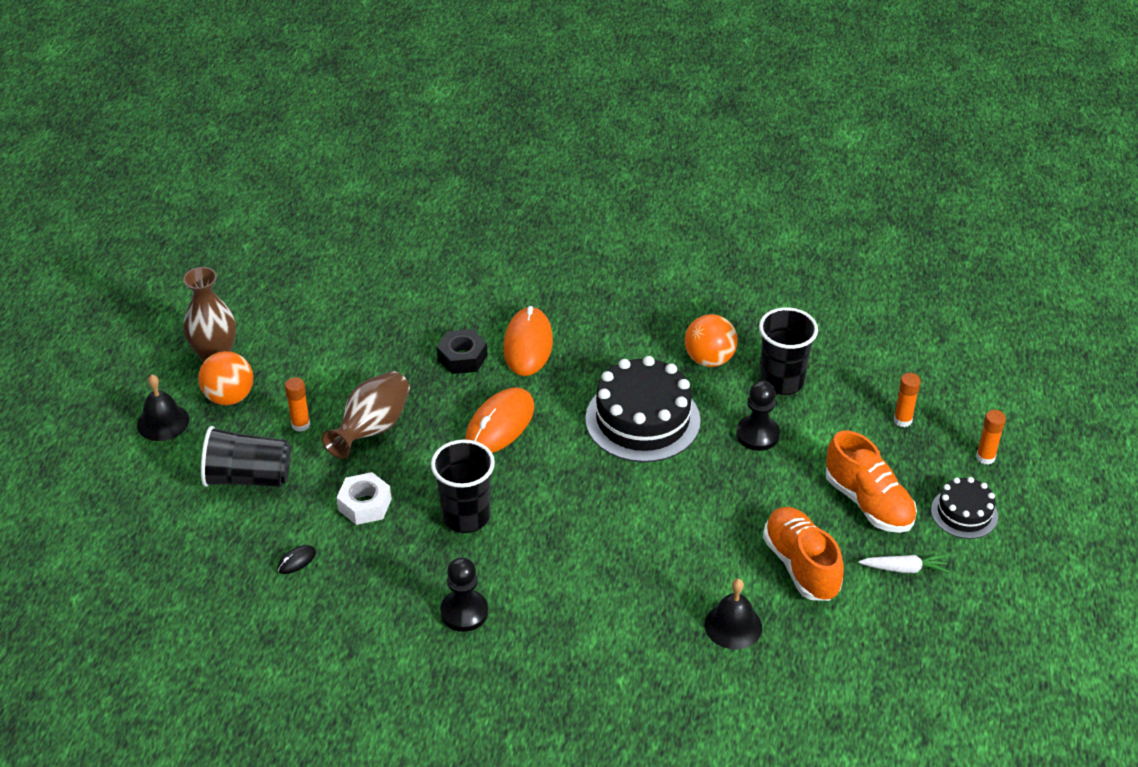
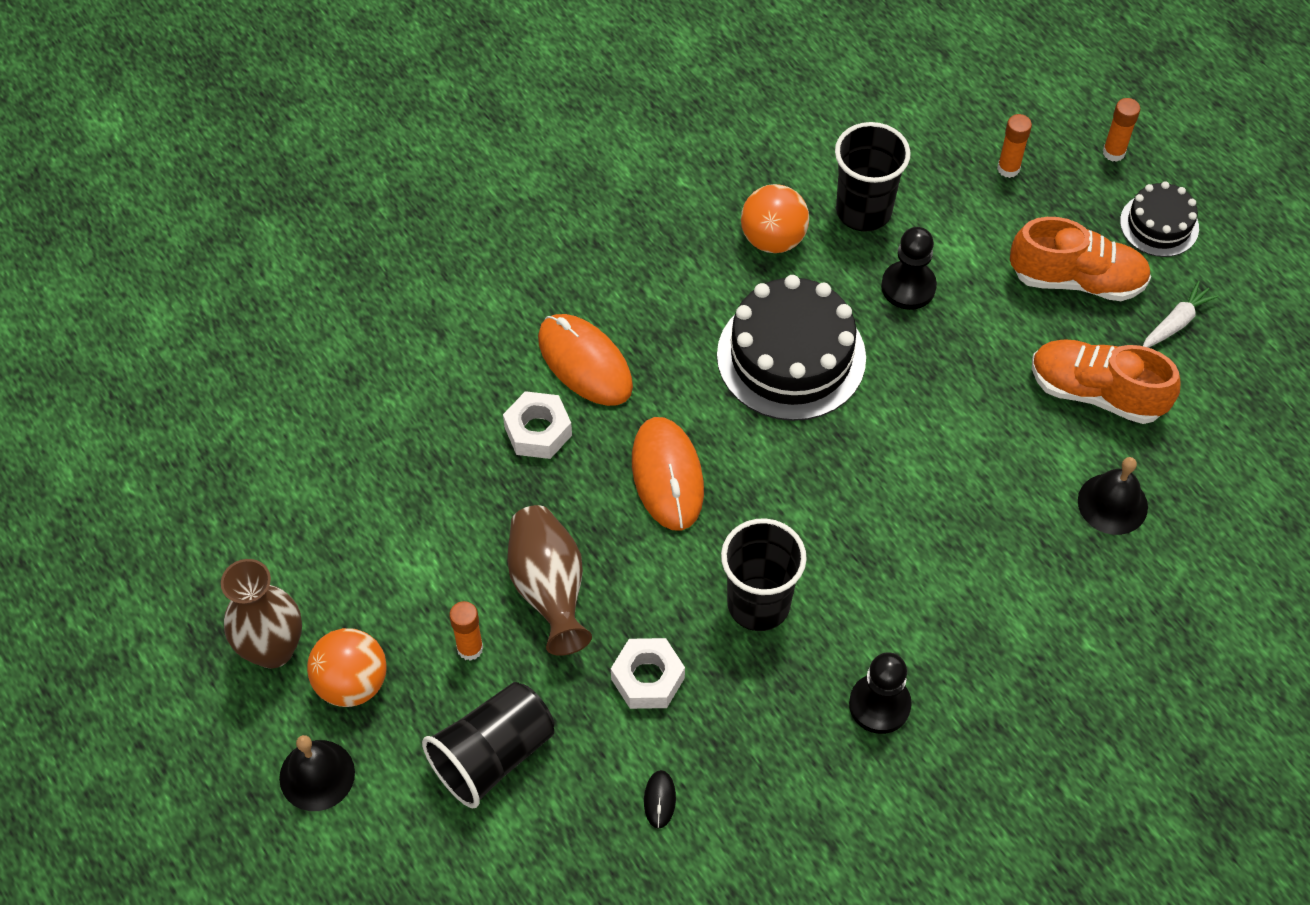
camera: 45 degrees left, 15 degrees up
black nut [437,329,488,374] -> white nut [503,391,572,459]

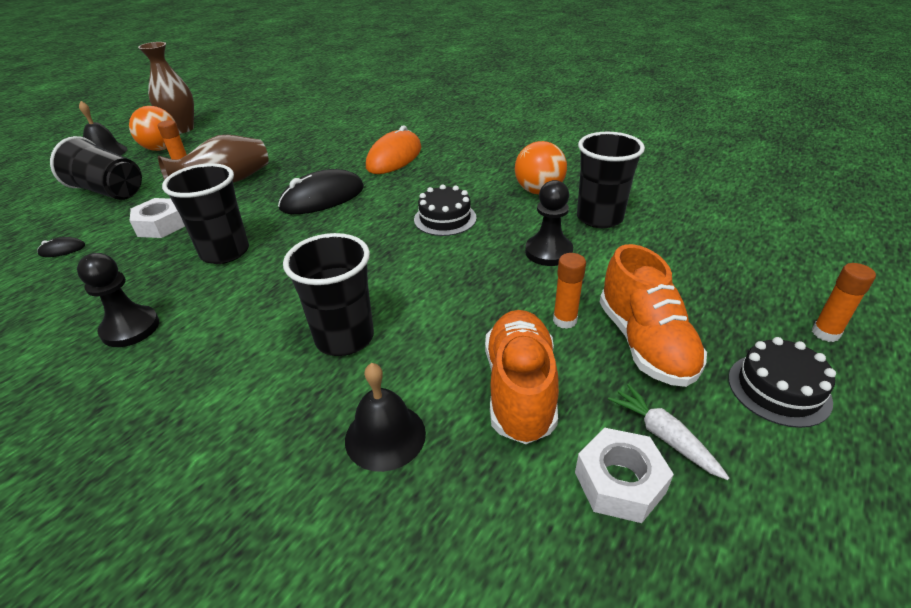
camera: 70 degrees right, 20 degrees down
white nut [503,391,572,459] -> white nut moved to [575,428,674,523]
orange mouse [632,417,704,531] -> black mouse [278,169,364,214]
black cake [717,275,866,421] -> black cake [414,184,477,236], size x0.55
orange glue stick [997,114,1032,178] -> orange glue stick moved to [553,253,586,329]
white carrot [1143,281,1219,348] -> white carrot turned 150 degrees counterclockwise [608,384,729,480]
none -> black cup [283,233,374,356]

